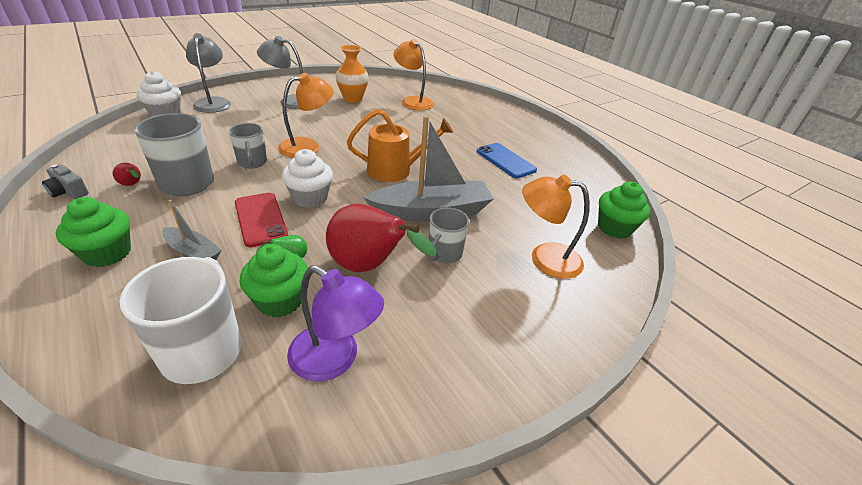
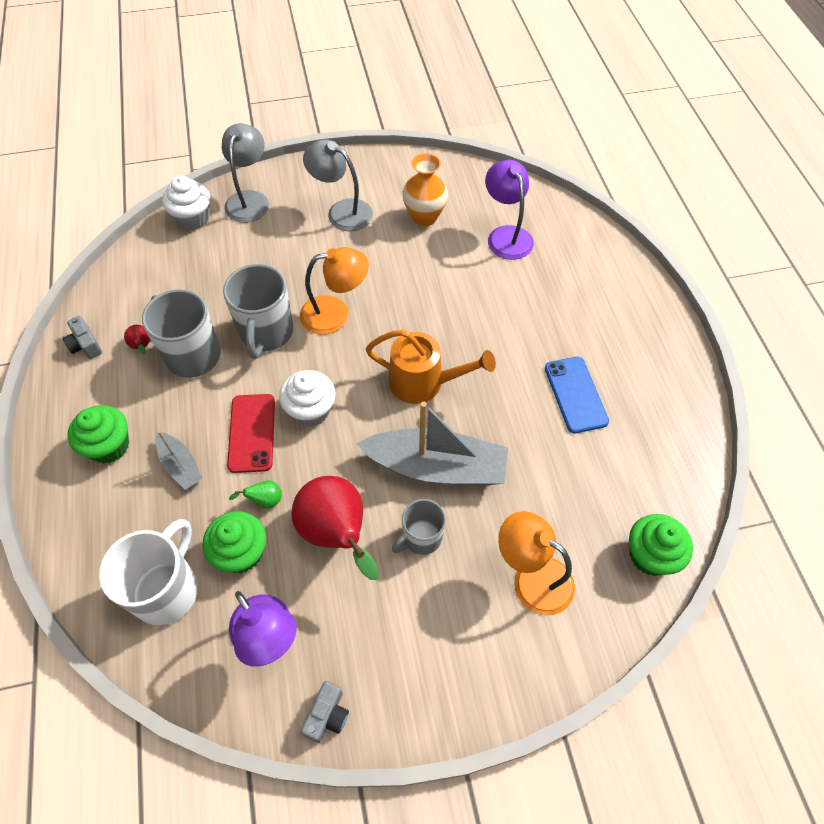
camera: 25 degrees right, 20 degrees up
grey mug [229,123,267,169] -> grey mug [223,264,293,359], size x1.64
orange lamp [393,39,434,110] -> purple lamp [485,160,534,260]
none -> grey camera [301,681,349,743]

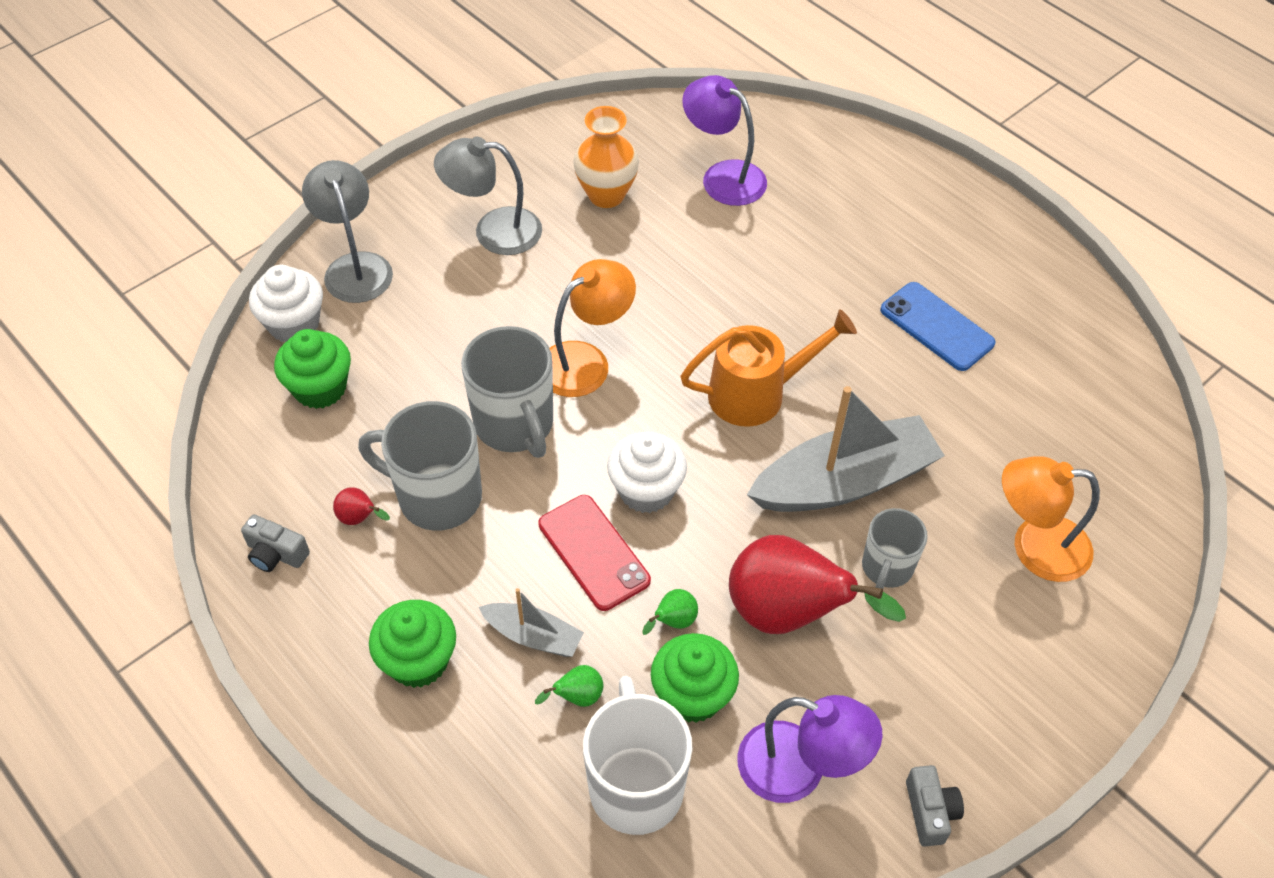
camera: 30 degrees left, 5 degrees down
green cupcake [629,514,693,576] -> green cupcake moved to [274,329,351,409]
none -> green pear [535,665,603,707]

